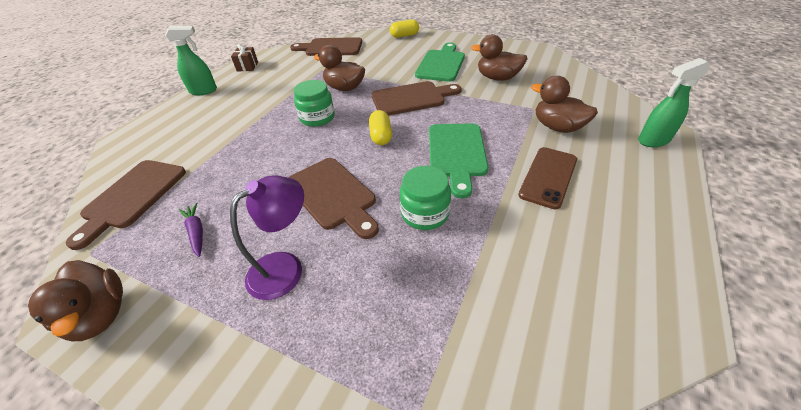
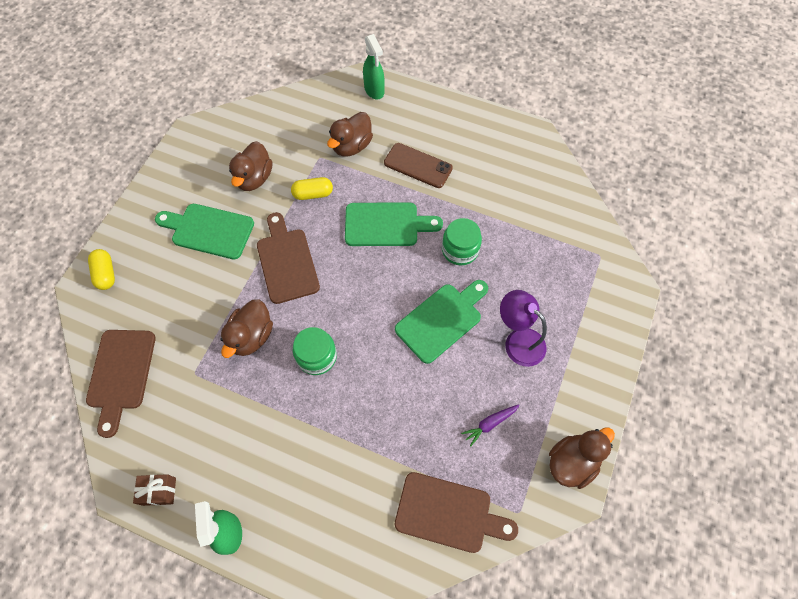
camera: 95 degrees left, 20 degrees up
brown cutting board [289,158,379,239] -> green cutting board [395,280,488,364]
yellow capsule [369,110,392,145] -> yellow capsule moved to [291,177,333,200]

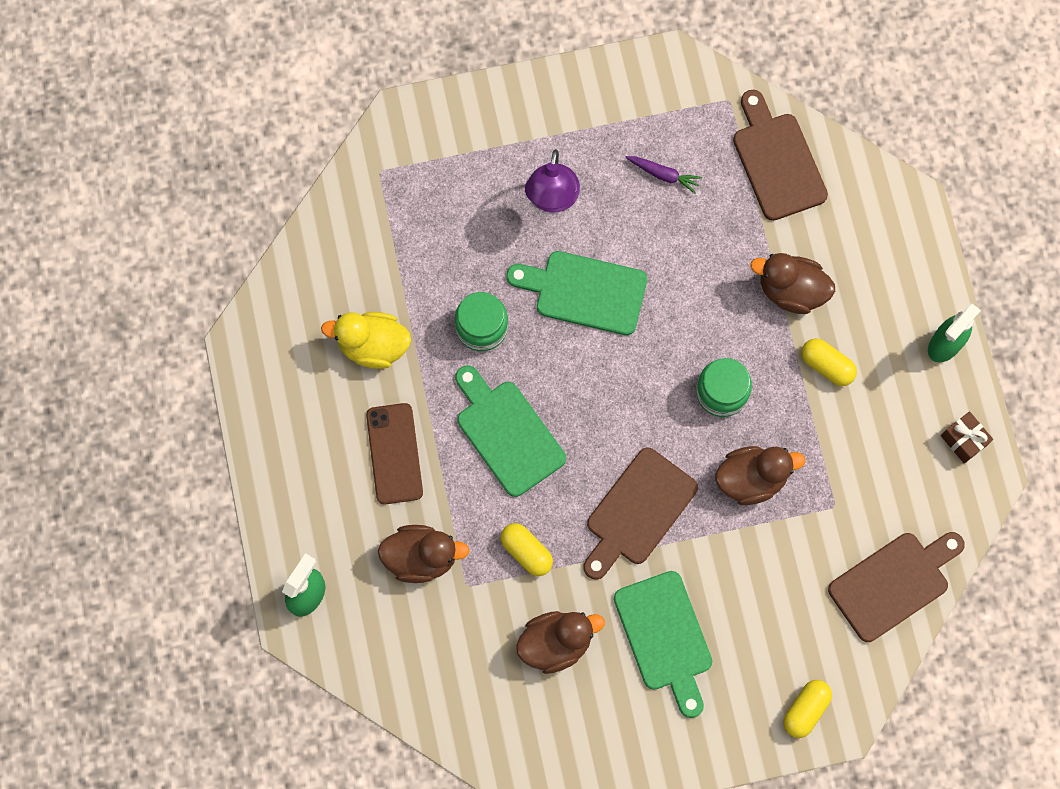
camera: 125 degrees left, 10 degrees up
brown duck [549,428,615,489] -> brown duck moved to [750,253,835,314]
none -> yellow duck [321,312,411,369]
none -> yellow capsule [801,338,857,386]

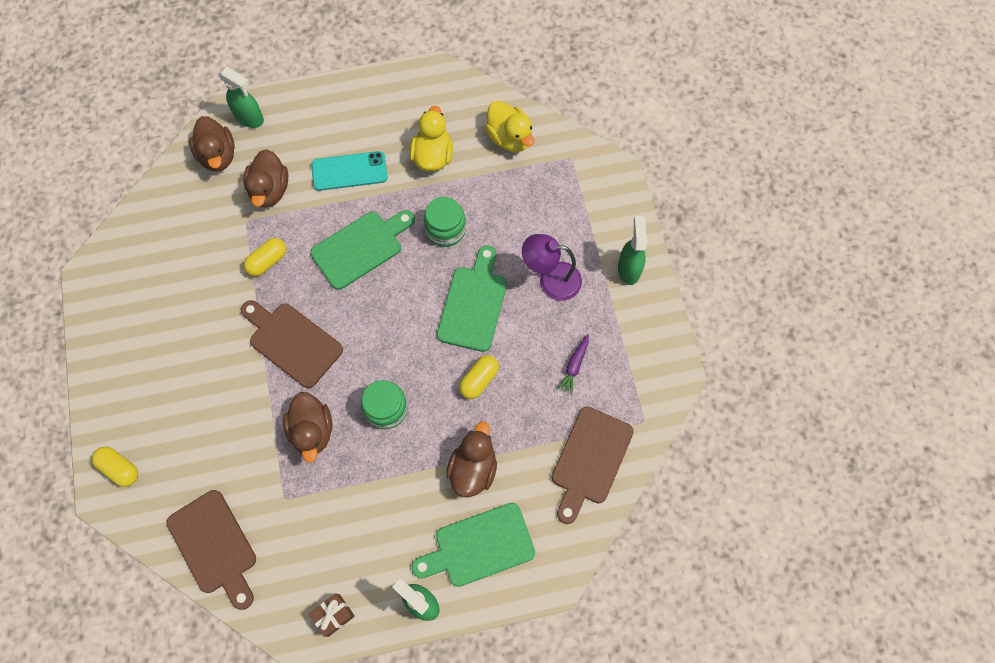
camera: 90 degrees right, 5 degrees down
brown phone [366,403,423,505] -> turquoise phone [311,151,387,191]
brown duck [516,611,605,674] -> brown duck moved to [189,116,235,172]
green cutting board [614,571,712,718] -> green cutting board moved to [412,503,535,587]
brown cutting board [733,90,828,221] -> brown cutting board turned 135 degrees clockwise [552,406,634,524]
yellow capsule [801,338,857,386] -> yellow capsule moved to [459,355,499,399]
none -> yellow duck [485,101,534,152]
none -> green spray bottle [618,216,647,285]

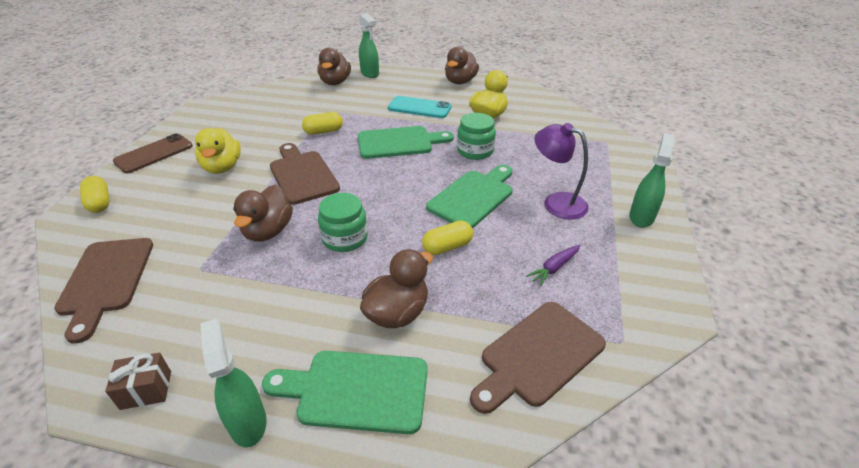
camera: 25 degrees right, 30 degrees down
brown duck [244,149,288,208] -> brown duck moved to [445,47,479,84]
yellow duck [485,101,534,152] -> yellow duck moved to [195,128,241,174]
none -> brown phone [113,134,193,173]

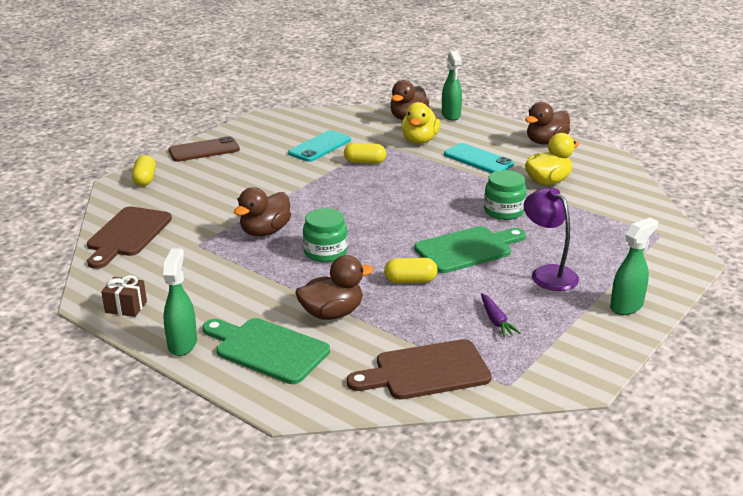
camera: 25 degrees right, 10 degrees down
yellow duck [195,128,241,174] -> yellow duck moved to [401,102,440,144]
brown cutting board [270,143,340,205] -> none
green cutting board [358,126,454,159] -> none
purple carrot [526,245,580,286] -> purple carrot turned 90 degrees counterclockwise [481,293,521,337]
none -> turquoise phone [288,130,351,162]

